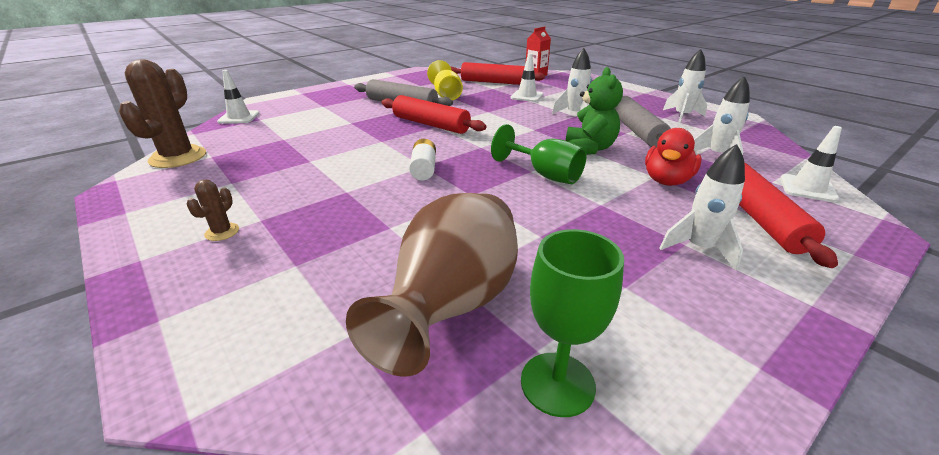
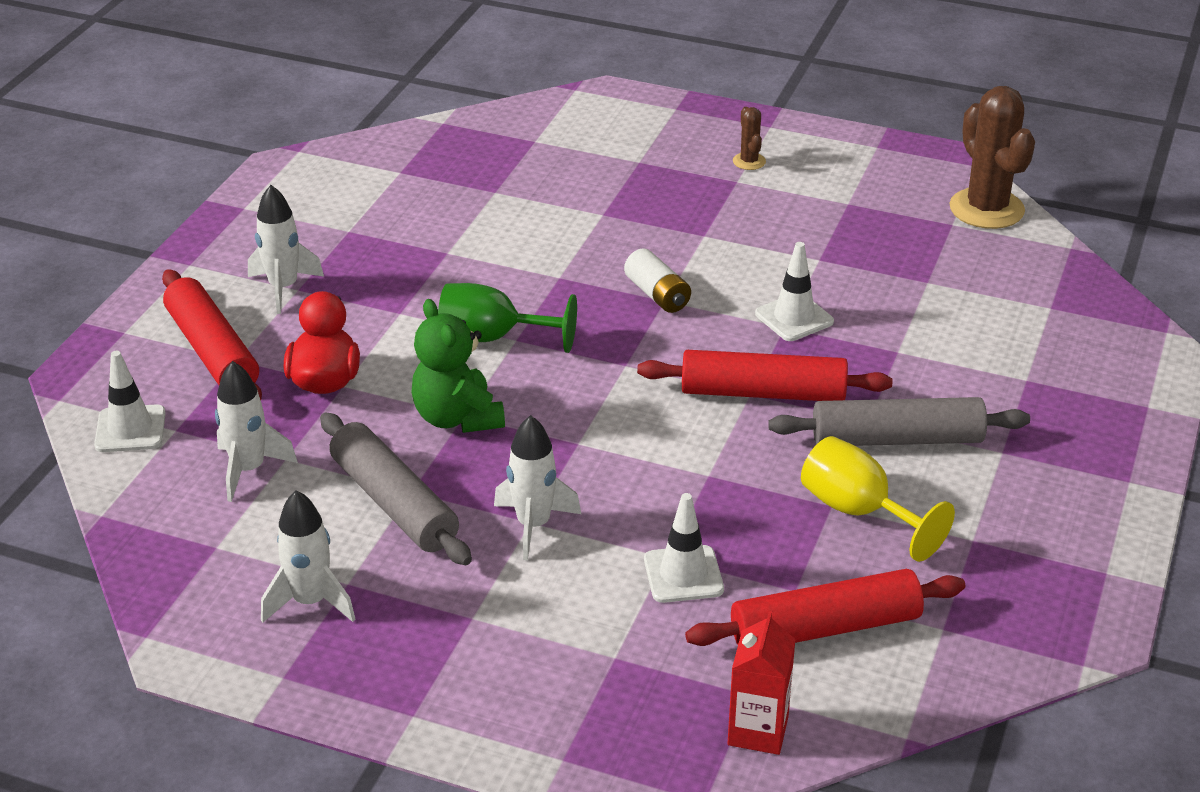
camera: 150 degrees right, 5 degrees up
white traffic cone [217,70,260,124] -> white traffic cone moved to [755,242,834,341]
brown vase [346,193,518,377] -> none
green goblet [521,229,624,417] -> none

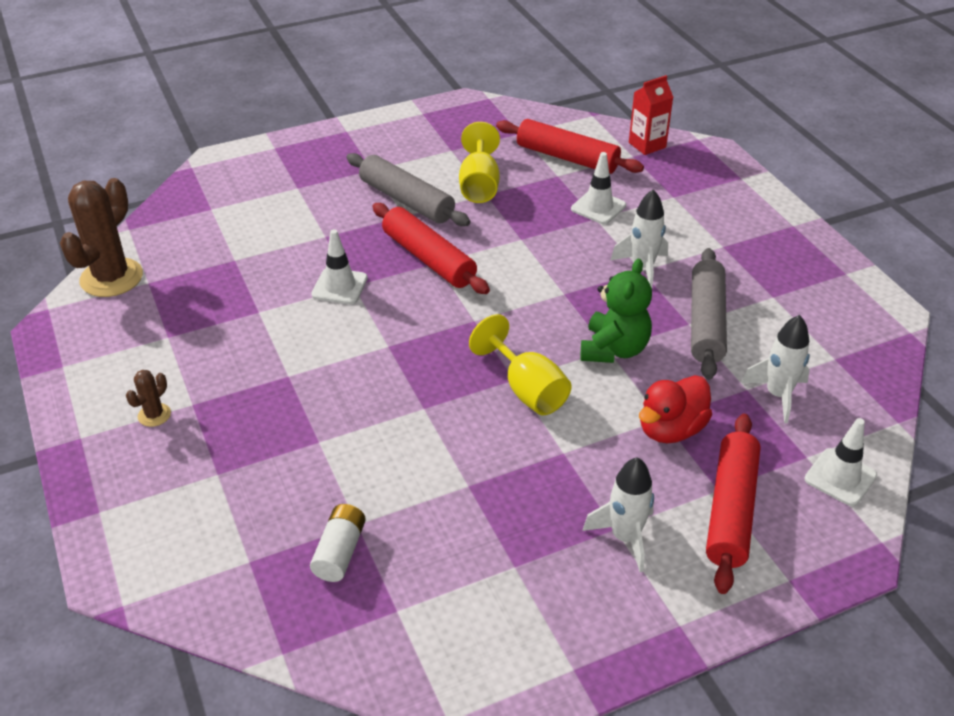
camera: 135 degrees left, 5 degrees up
white rocket [261,490,355,623] -> none
green goblet [438,283,577,353] -> yellow goblet [469,314,572,415]
white battery [624,248,691,313] -> white battery moved to [310,504,366,582]

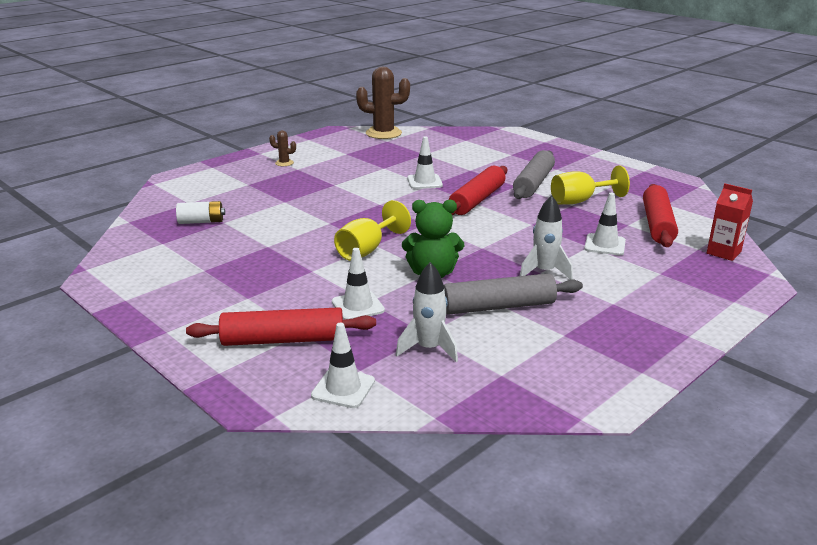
camera: 70 degrees right, 15 degrees down
white rocket [583,457,654,572] -> none
red duck [639,375,712,443] -> white traffic cone [332,248,385,320]

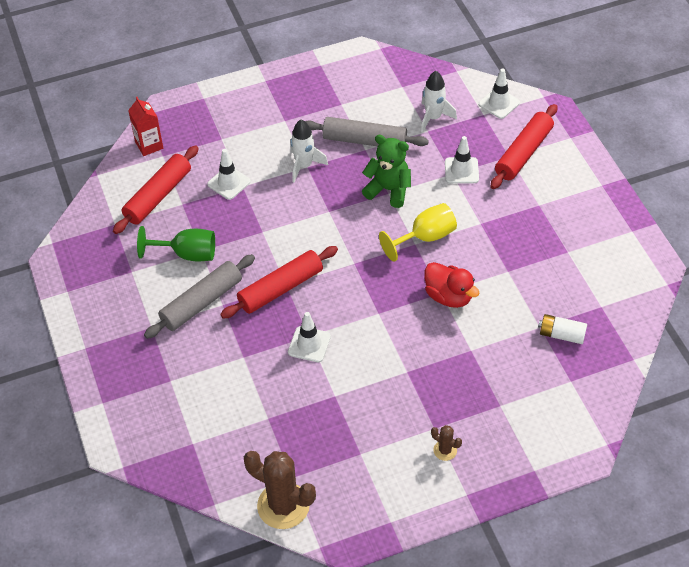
camera: 155 degrees left, 25 degrees up
red rolling pin [186,307,376,346] -> red rolling pin turned 75 degrees counterclockwise [491,104,557,189]
yellow goblet [551,165,630,204] -> green goblet [137,226,215,261]
none -> red duck [424,262,479,308]

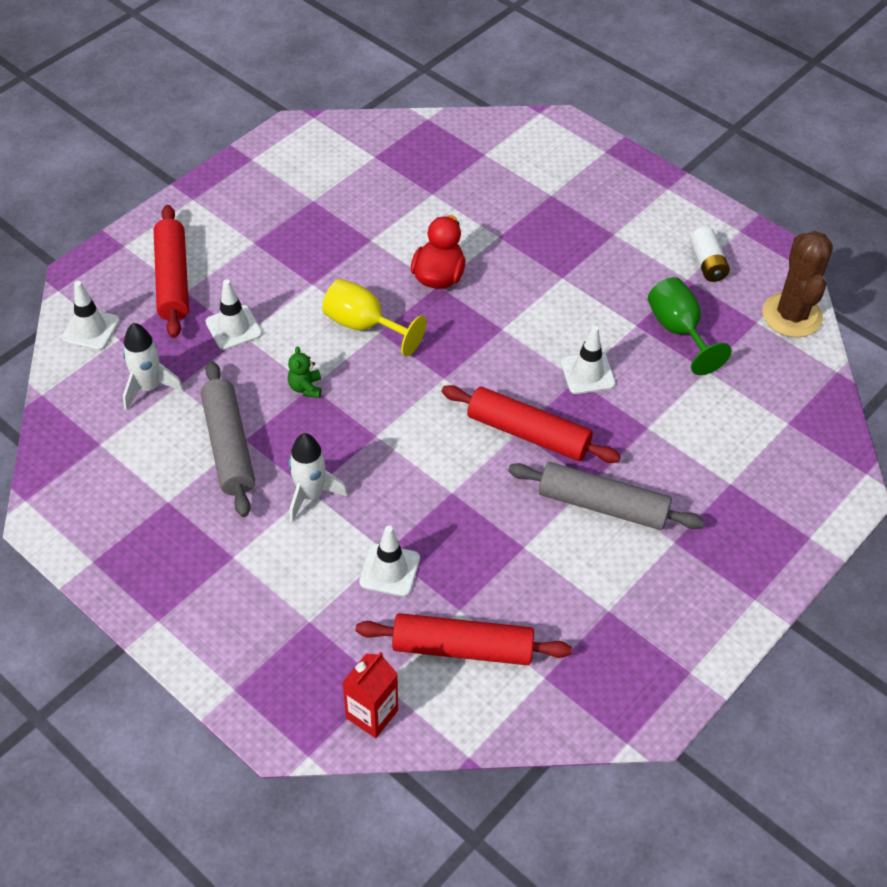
camera: 120 degrees left, 0 degrees up
green goblet [137,226,215,261] -> green goblet moved to [648,277,732,375]
green teddy bear [362,135,411,208] -> green teddy bear [288,346,322,398], size x0.53
brown cactus [431,425,462,461] -> none
red rolling pin [491,104,557,189] -> red rolling pin turned 75 degrees clockwise [154,205,189,338]
white battery [538,314,587,344] -> white battery moved to [690,227,730,282]

